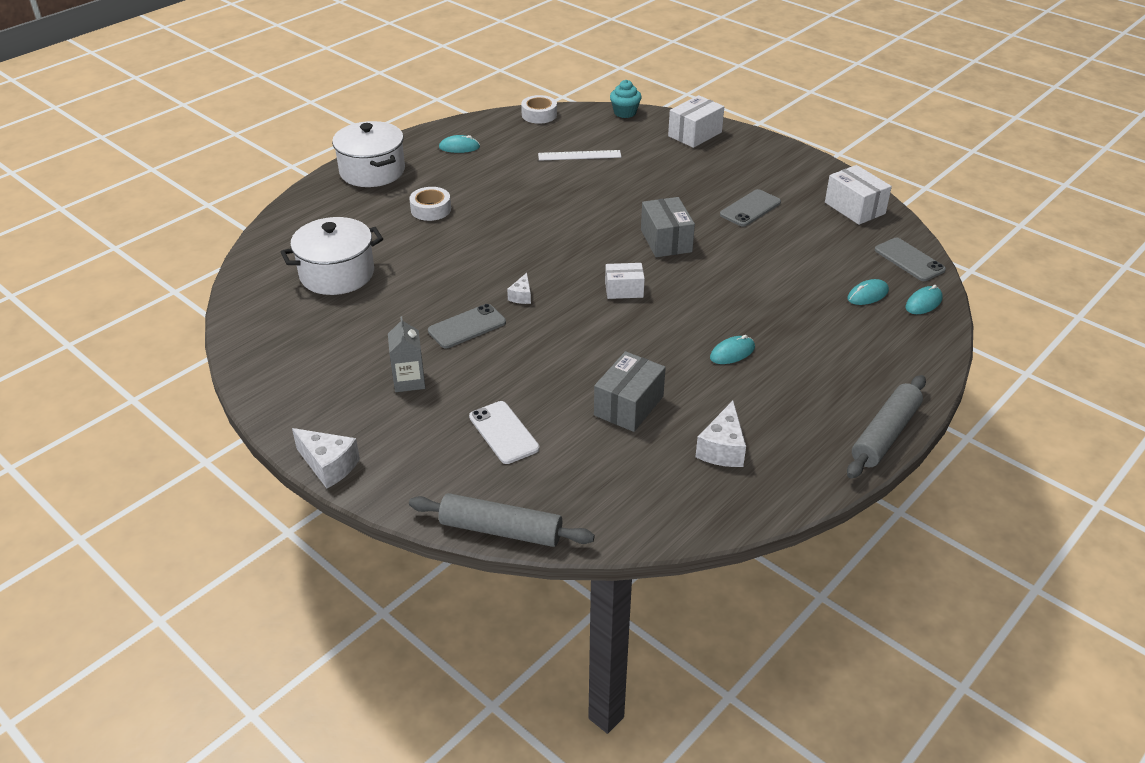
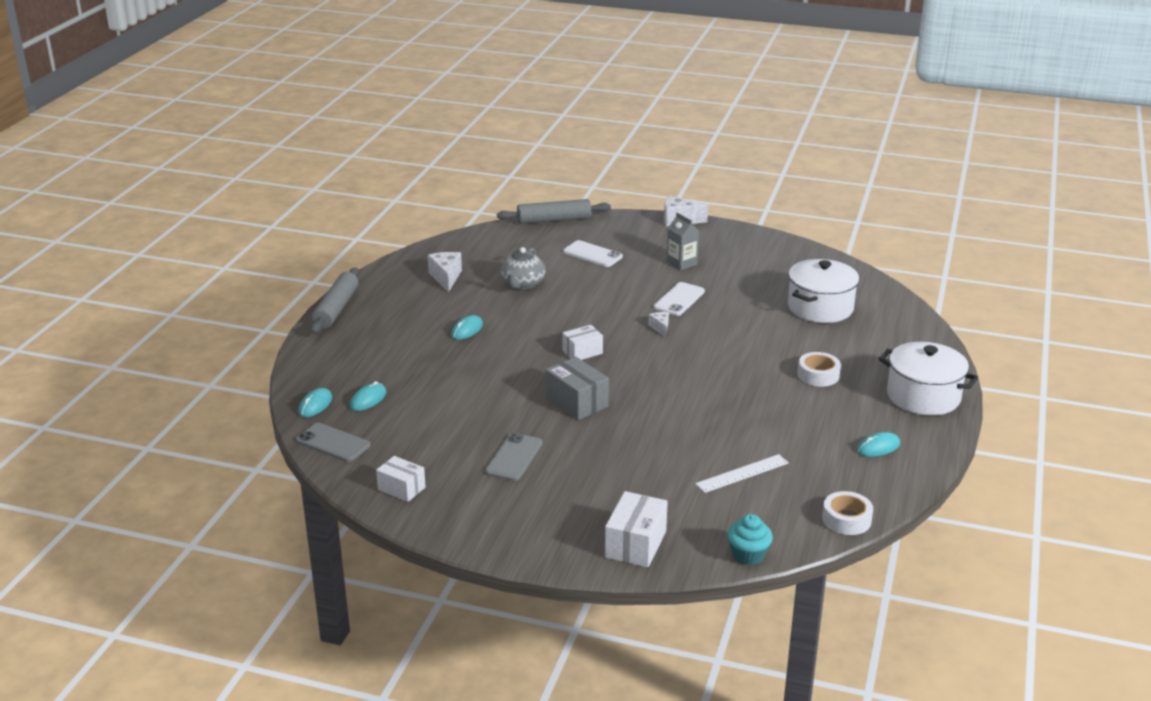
camera: 155 degrees right, 10 degrees down
grey phone [428,304,506,349] -> white phone [653,282,705,316]
grey box [594,351,666,432] -> grey teapot [501,247,545,290]
white box [825,165,892,225] -> white box [376,456,426,502], size x0.67

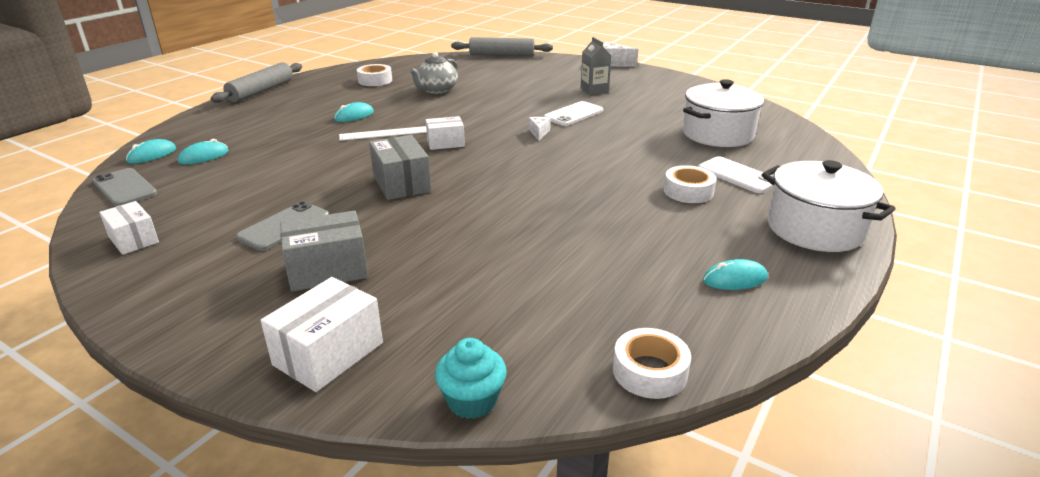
camera: 15 degrees right, 0 degrees up
white cheese [427,252,462,292] -> white tape [357,64,392,86]
white phone [563,240,623,267] -> white phone moved to [698,156,774,193]
white ruler [695,454,789,493] -> white ruler moved to [339,126,427,141]
none -> grey box [280,211,368,292]

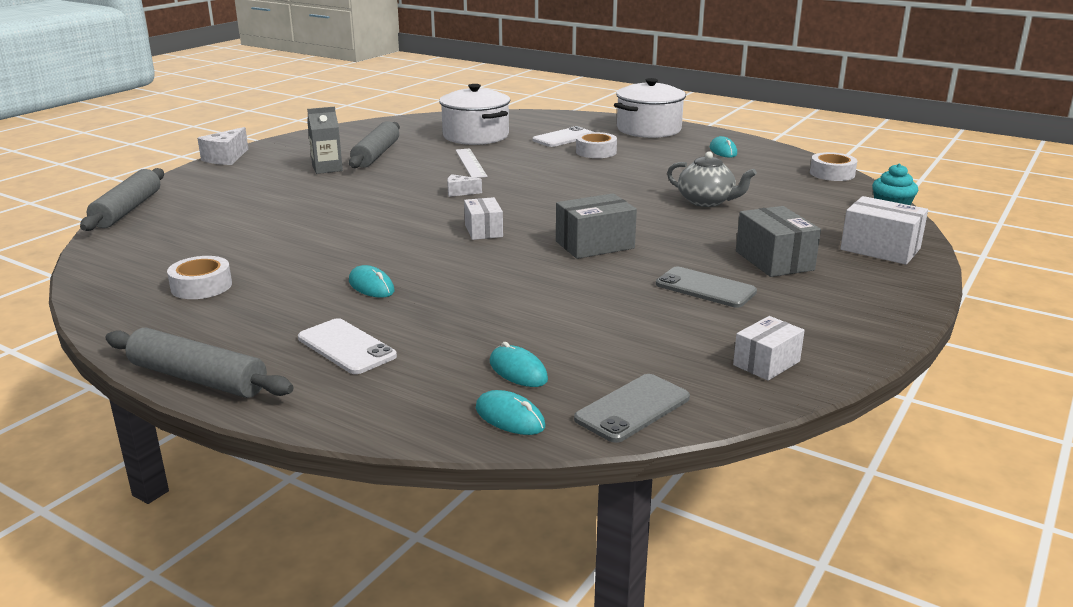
camera: 90 degrees left, 5 degrees down
white ruler [339,126,427,141] -> white ruler moved to [456,148,488,178]
grey teapot [409,52,458,94] -> grey teapot moved to [667,151,757,207]
white phone [544,101,603,126] -> white phone moved to [298,318,397,374]
none -> grey rolling pin [349,121,400,168]

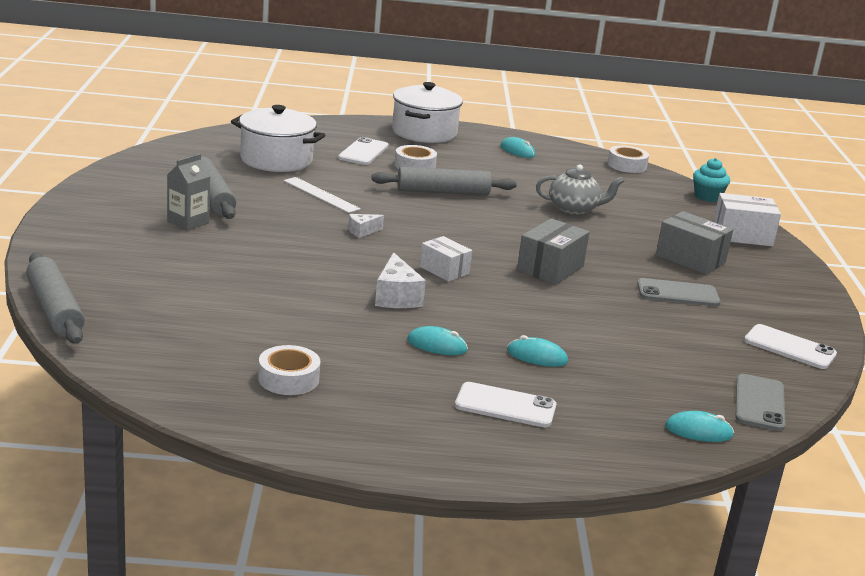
camera: 35 degrees left, 0 degrees up
grey rolling pin [105,328,294,398] -> grey rolling pin moved to [371,167,517,195]
white cheese [197,127,248,165] -> white cheese moved to [375,252,426,308]
turquoise mouse [490,342,548,387] -> turquoise mouse moved to [507,335,568,367]
white box [733,316,805,381] -> white phone [744,324,837,369]

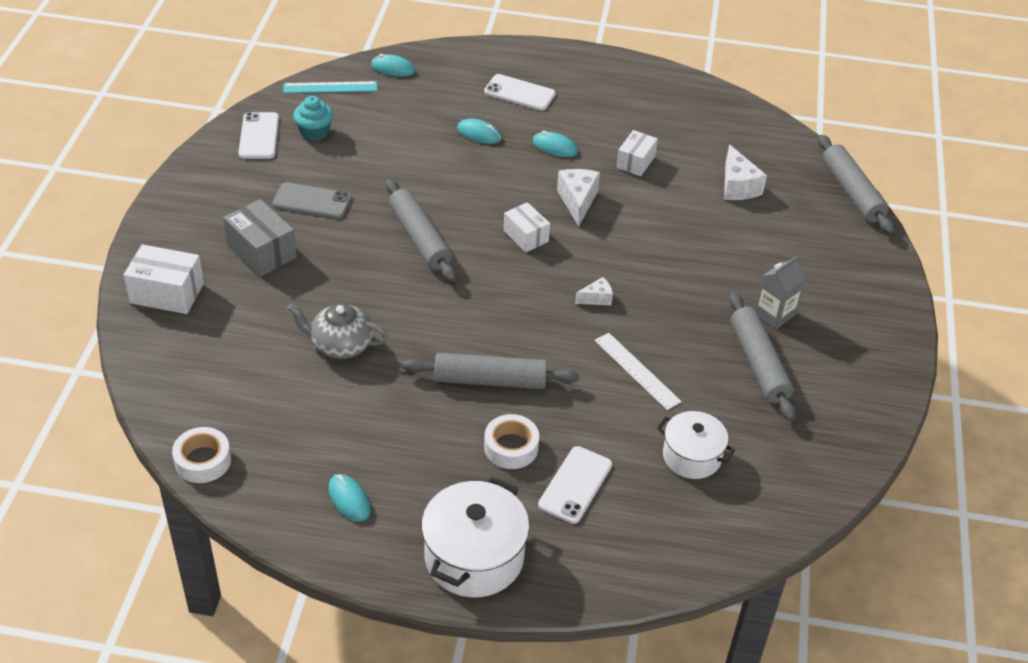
camera: 170 degrees left, 20 degrees up
white pot [231,105,325,172] -> white pot [657,411,735,479], size x0.64
white tape [258,345,320,395] -> none
grey box [517,218,590,285] -> grey rolling pin [386,179,456,282]
turquoise cupcake [693,158,730,202] -> turquoise cupcake moved to [293,96,333,141]
grey phone [735,374,786,431] -> turquoise ruler [283,81,377,93]
white phone [744,324,837,369] -> white phone turned 45 degrees clockwise [238,112,279,159]
none -> white box [616,130,658,176]
none -> white cheese [724,144,767,200]

